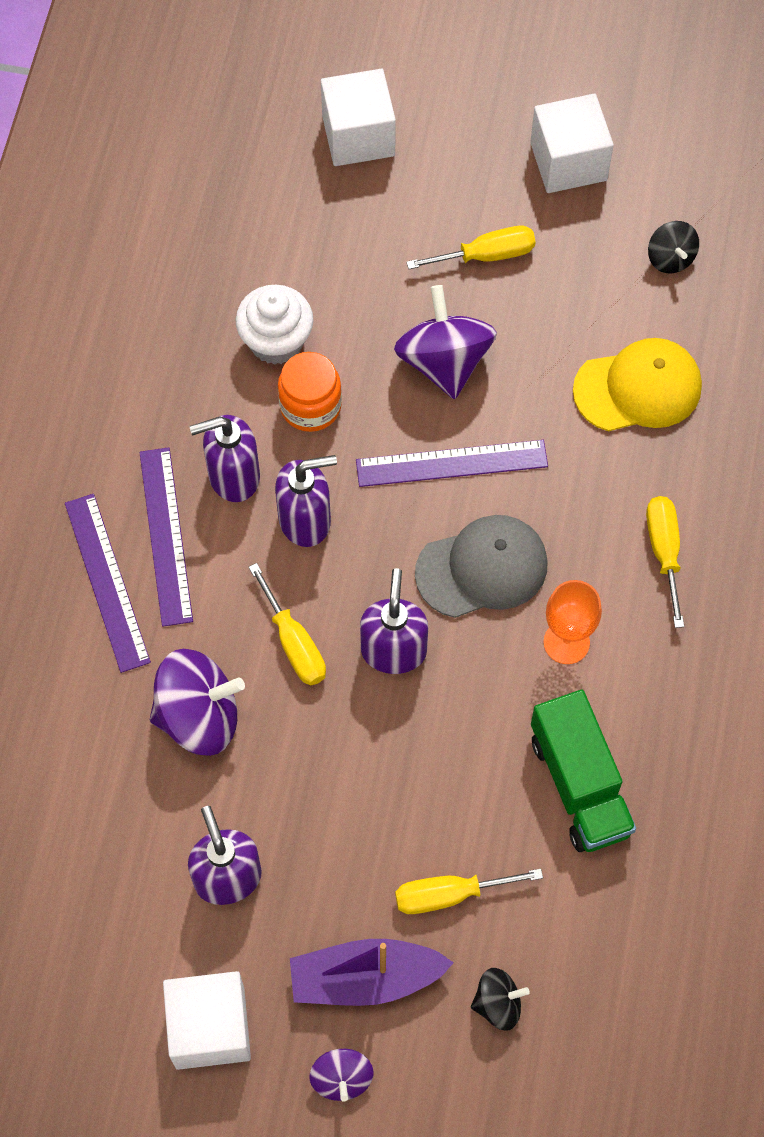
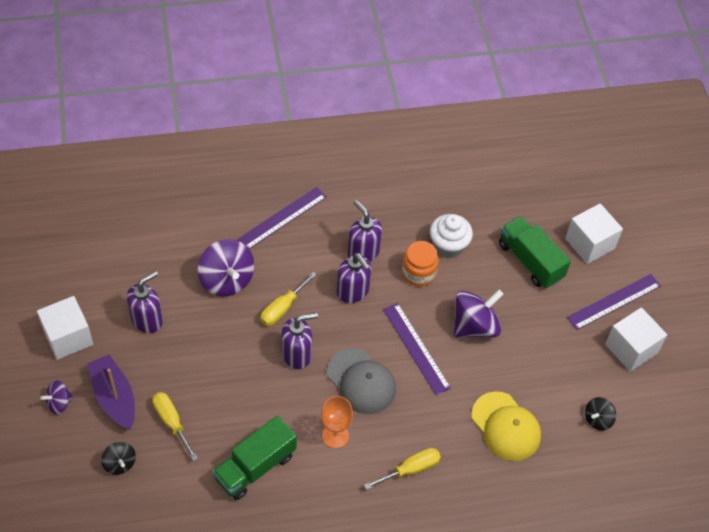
camera: 65 degrees right, 10 degrees down
purple ruler [139,447,193,627] -> purple ruler moved to [567,274,661,330]
yellow screwdriver [406,226,536,269] -> none
none -> green truck [499,216,571,288]

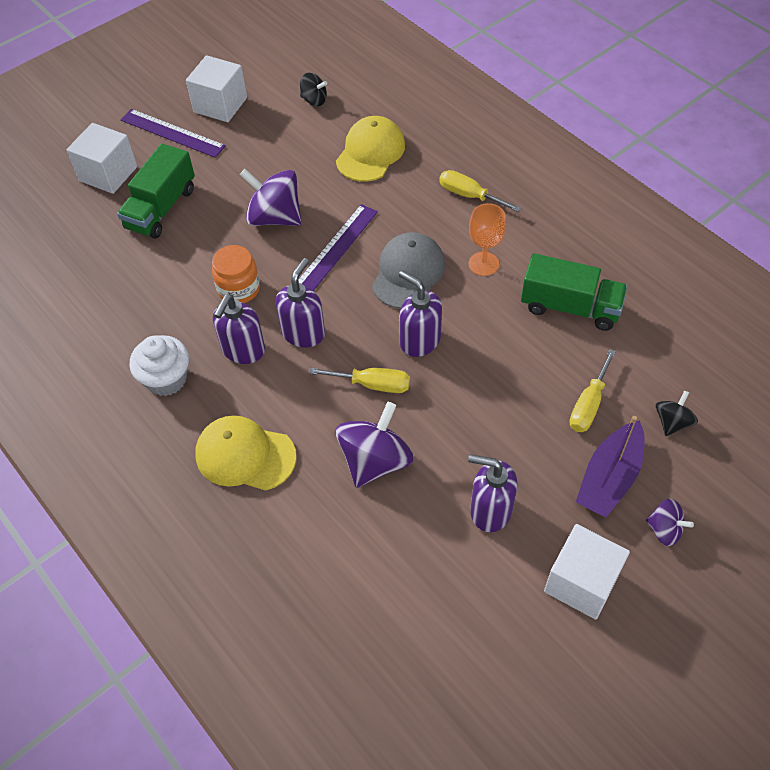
camera: 115 degrees left, 0 degrees up
purple ruler [237,187,327,249] -> yellow cap [195,415,297,491]
white cupcake [430,214,473,258] -> white cupcake moved to [130,335,189,396]

